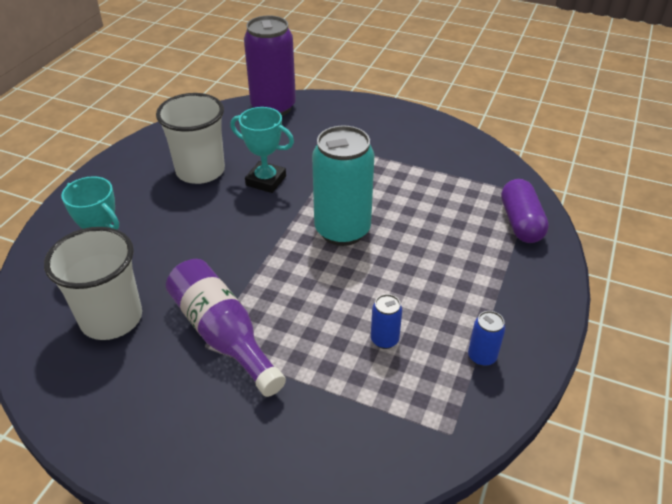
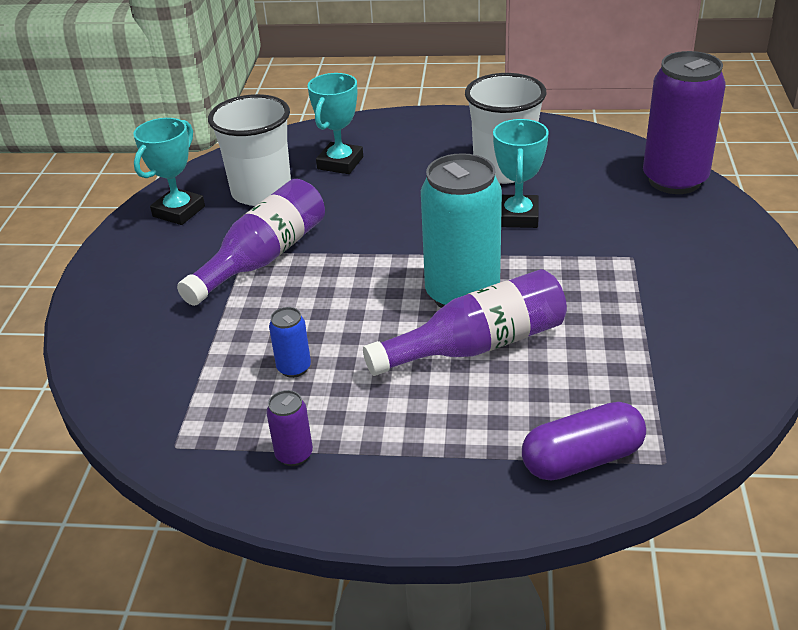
camera: 75 degrees right, 5 degrees down
blue can [468,311,505,366] -> purple can [266,390,313,466]
none -> turquoise trophy [133,118,205,225]
none -> purple bottle [363,269,567,376]

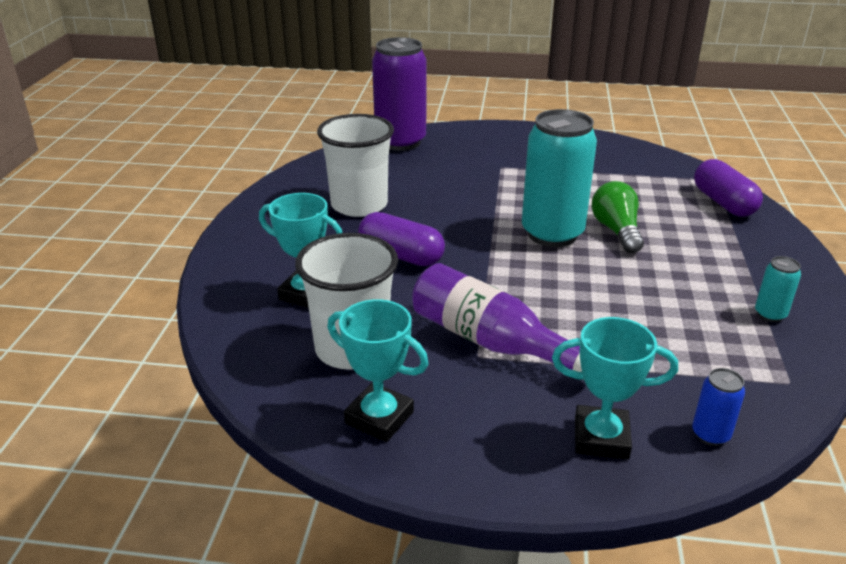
camera: 90 degrees left, 5 degrees down
purple can [266,390,313,466] -> turquoise can [755,256,801,322]
blue can [269,307,311,378] -> blue can moved to [692,368,745,446]
purple bottle [363,269,567,376] -> green light bulb [592,181,644,253]
turquoise trophy [493,119,549,228] -> turquoise trophy moved to [552,317,678,459]
none -> purple capsule [358,212,445,266]

